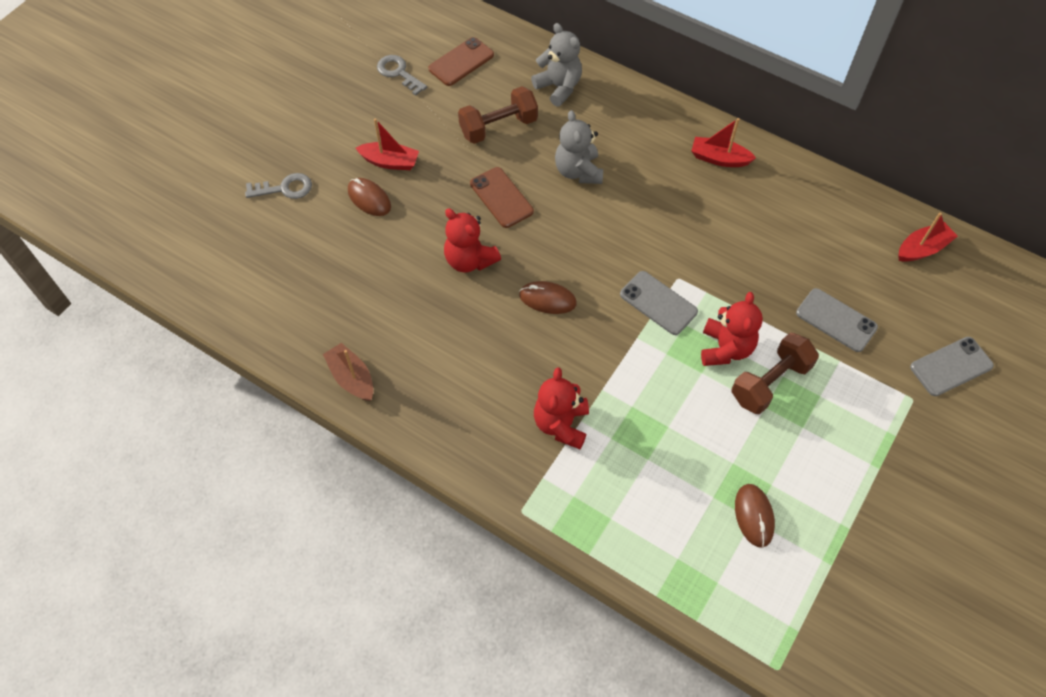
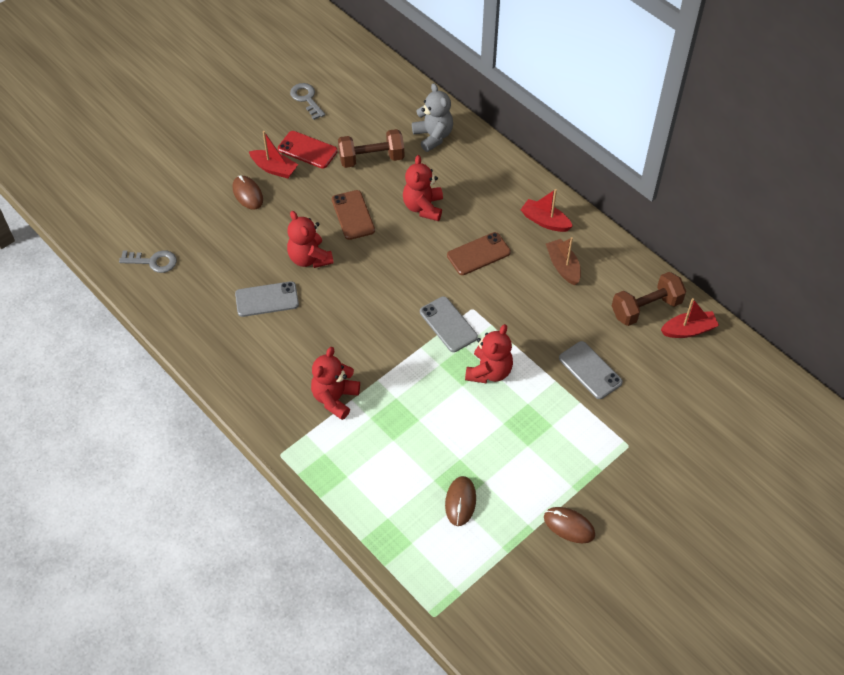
camera: 15 degrees right, 5 degrees down
grey key [245,173,312,199] -> grey key moved to [119,250,177,273]
brown boat [323,343,373,401] -> brown boat moved to [546,237,581,286]
brown phone [428,37,494,86] -> brown phone moved to [447,232,511,275]
brown mouse [519,281,577,314] -> brown mouse moved to [544,507,595,543]
grey teddy bear [555,110,603,184] -> red teddy bear [403,155,443,221]
brown dumbbell [732,332,819,414] -> brown dumbbell moved to [612,272,686,326]
grey phone [910,337,994,396] -> grey phone moved to [235,281,299,317]
none -> red phone [278,131,338,169]

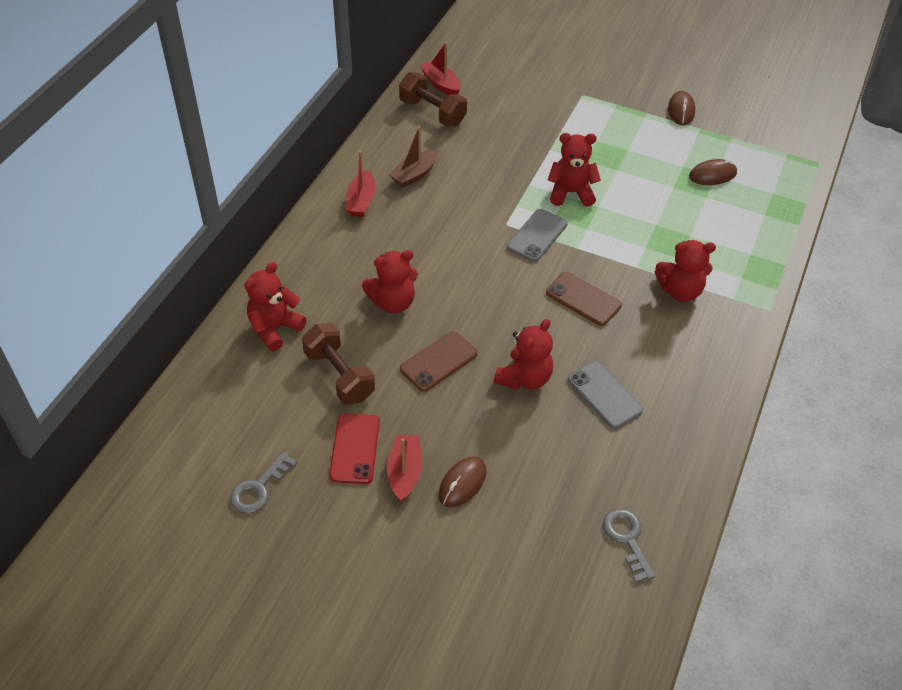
camera: 115 degrees left, 5 degrees down
grey teddy bear [412,83,453,152] -> red teddy bear [244,262,306,351]
brown phone [447,232,511,275] -> brown phone moved to [546,272,622,326]
grey phone [559,341,623,399] -> none

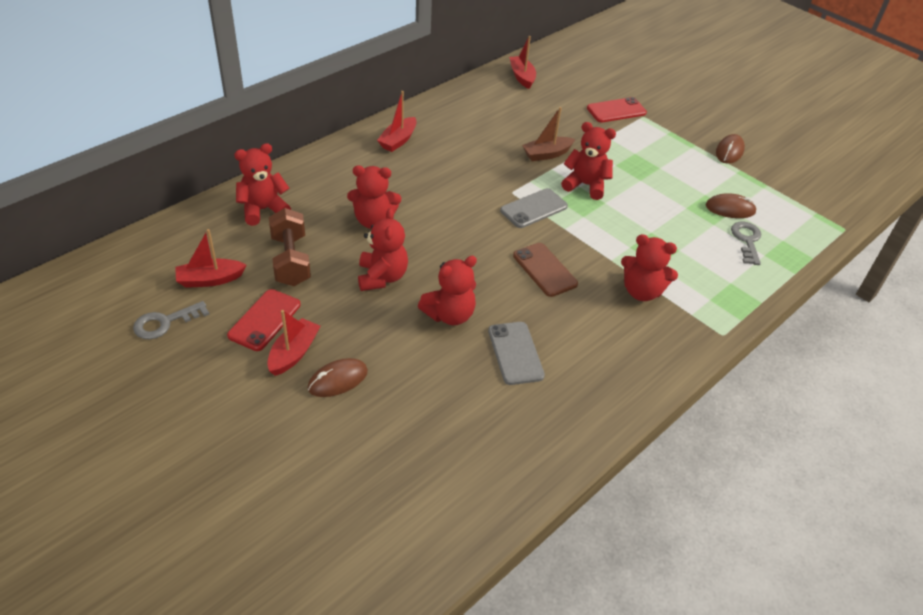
camera: 20 degrees right, 5 degrees down
brown boat [389,126,438,188] -> brown boat moved to [522,107,575,161]
brown dumbbell [399,72,467,126] -> none
brown phone [400,331,477,392] -> red teddy bear [358,208,408,291]
grey key [603,509,655,583] -> grey key moved to [731,221,761,265]
none -> red boat [175,229,246,288]
none -> red phone [587,97,647,123]

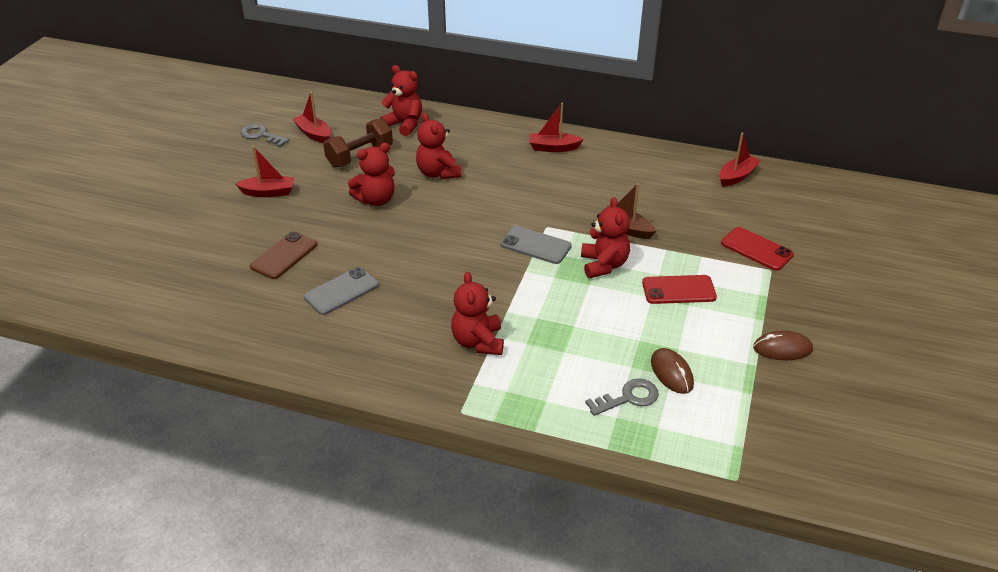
camera: 65 degrees right, 5 degrees down
red phone [227,289,301,351] -> red phone moved to [642,275,717,304]
brown mouse [308,358,368,397] -> none
red teddy bear [418,256,477,325] -> none
brown phone [513,243,578,297] -> brown phone moved to [250,231,317,279]

